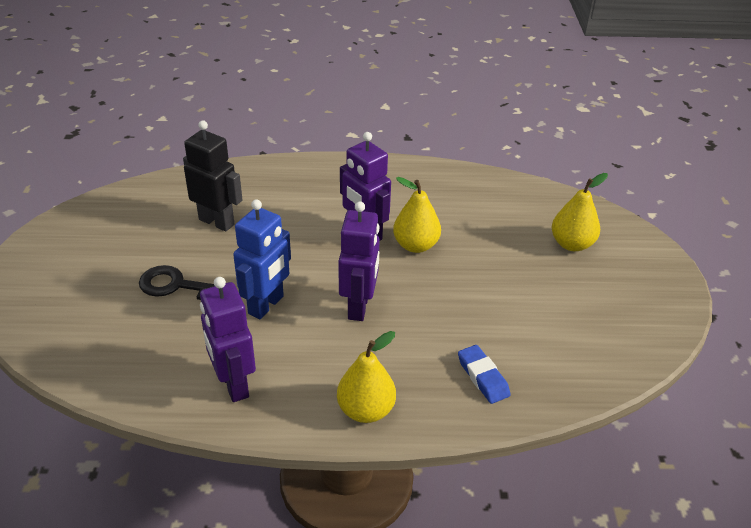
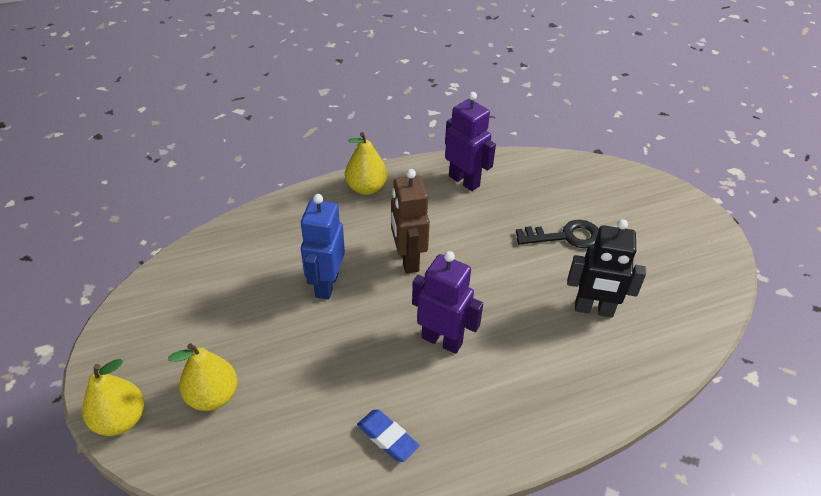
camera: 160 degrees right, 5 degrees up
blue robot [233,199,291,319] -> blue robot moved to [300,194,345,300]
purple robot [338,201,380,321] -> brown robot [391,169,430,274]
yellow pear [393,177,441,253] -> yellow pear moved to [82,359,144,436]
blue eraser [458,345,511,404] -> blue eraser moved to [357,410,420,462]

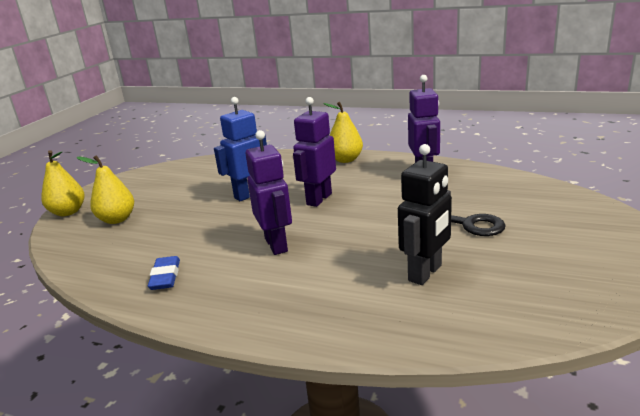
camera: 45 degrees right, 20 degrees down
brown robot [391,169,430,274] -> purple robot [293,97,336,207]
black robot [567,219,646,318] -> black robot turned 105 degrees counterclockwise [398,144,452,285]

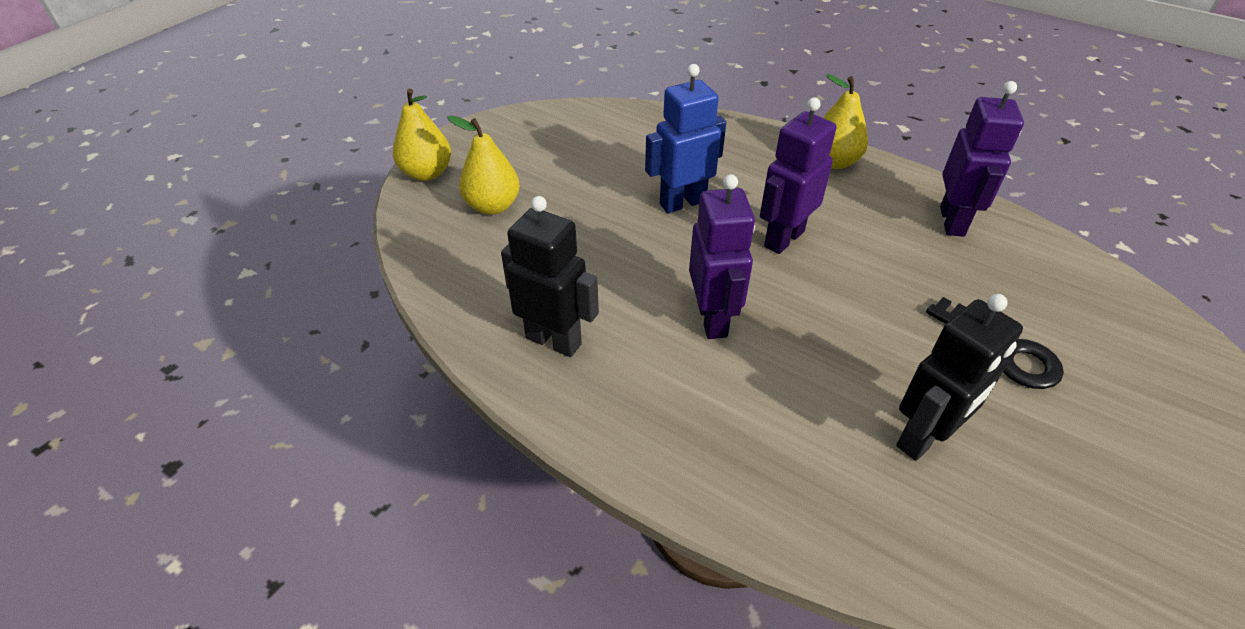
camera: 10 degrees right, 20 degrees up
blue eraser [148,256,180,290] -> black robot [501,196,599,357]

